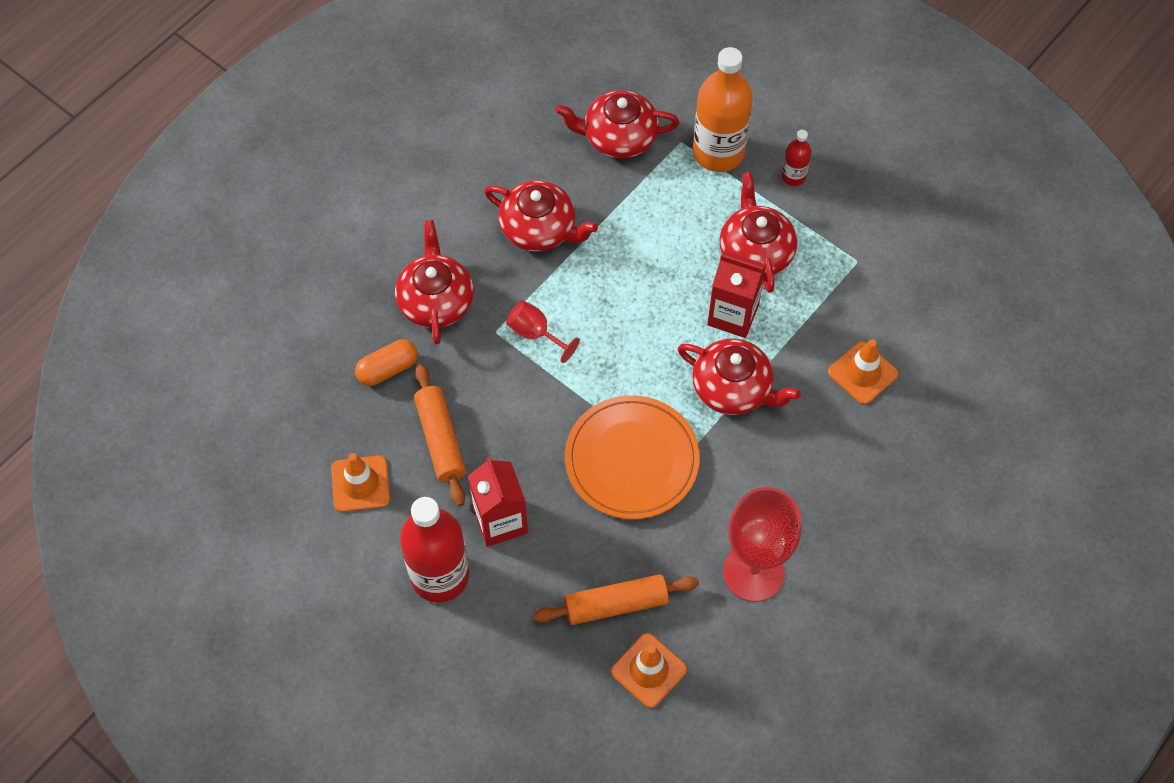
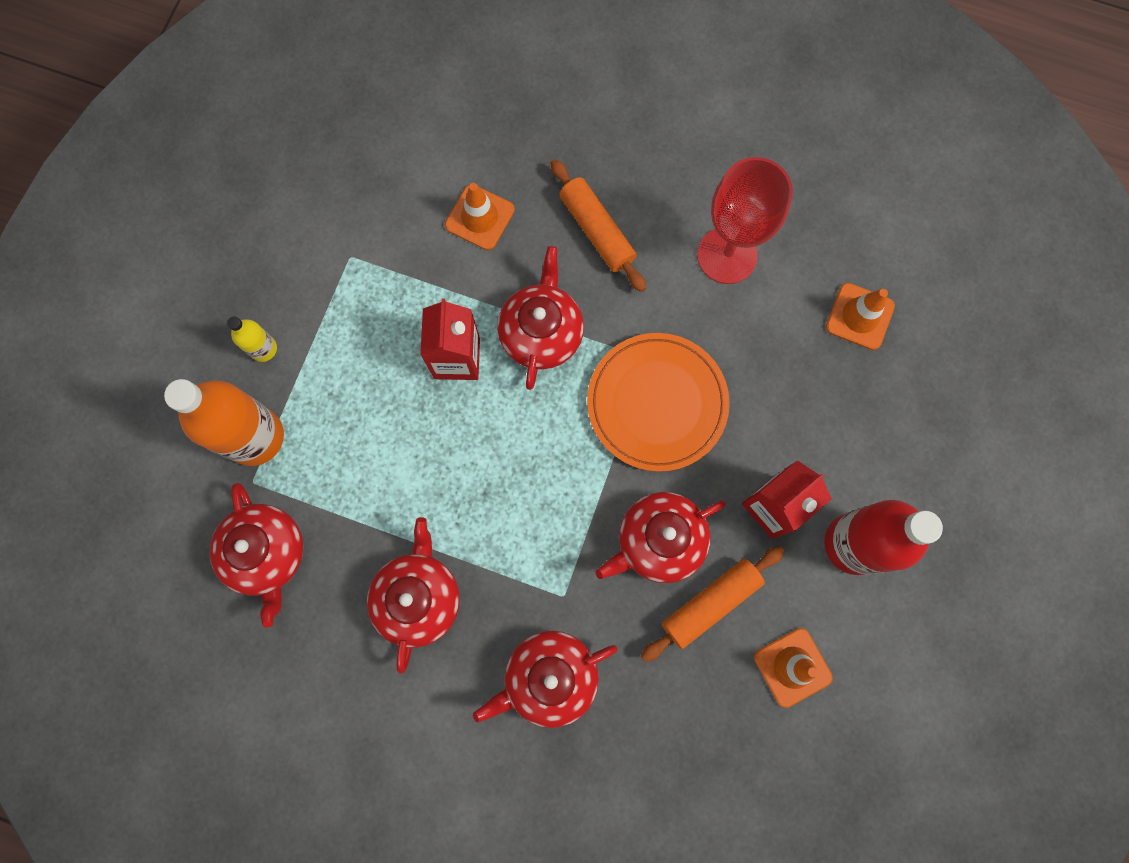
camera: 110 degrees left, 15 degrees up
orange capsule [355,339,418,386] -> none
red goblet [506,300,580,363] -> none
orange rolling pin [533,574,699,625] -> orange rolling pin moved to [551,159,646,292]
red teapot [719,172,797,293] -> red teapot moved to [596,492,726,583]
red bottle [782,130,812,186] -> yellow bottle [227,316,277,362]

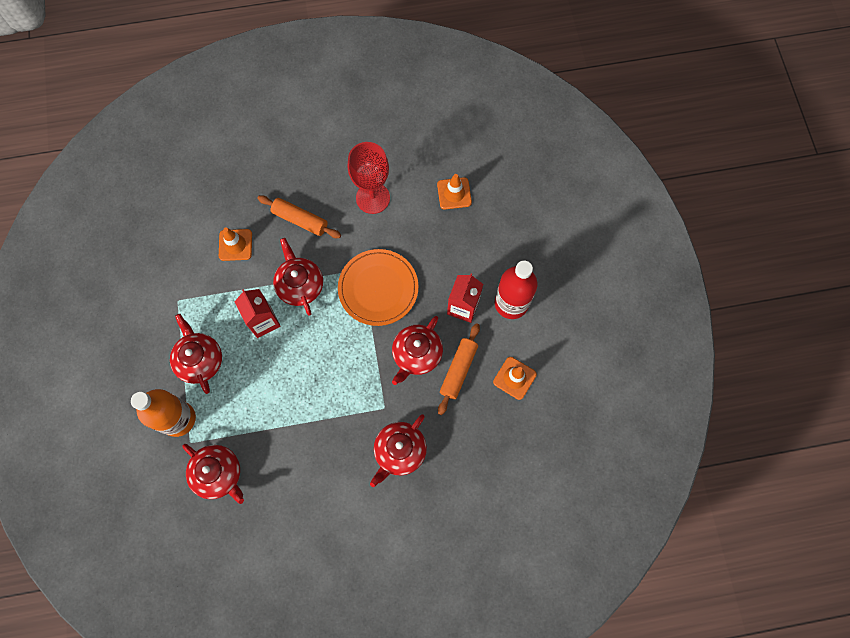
camera: 30 degrees left, 5 degrees down
yellow bottle [227,316,277,362] -> none
red teapot [367,517,460,674] -> red teapot moved to [170,314,222,394]

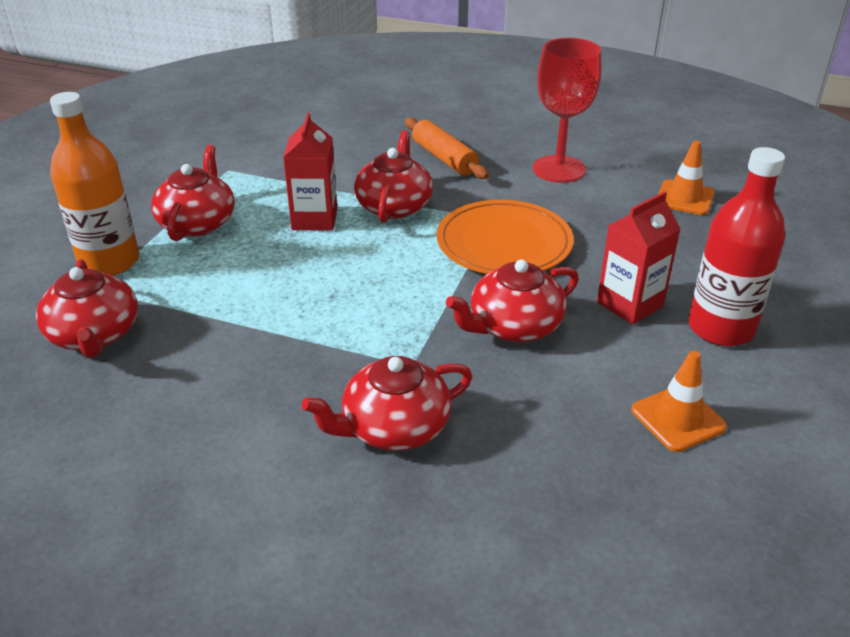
camera: 30 degrees right, 35 degrees down
orange traffic cone [219,228,252,261] -> none
orange rolling pin [438,323,480,415] -> none

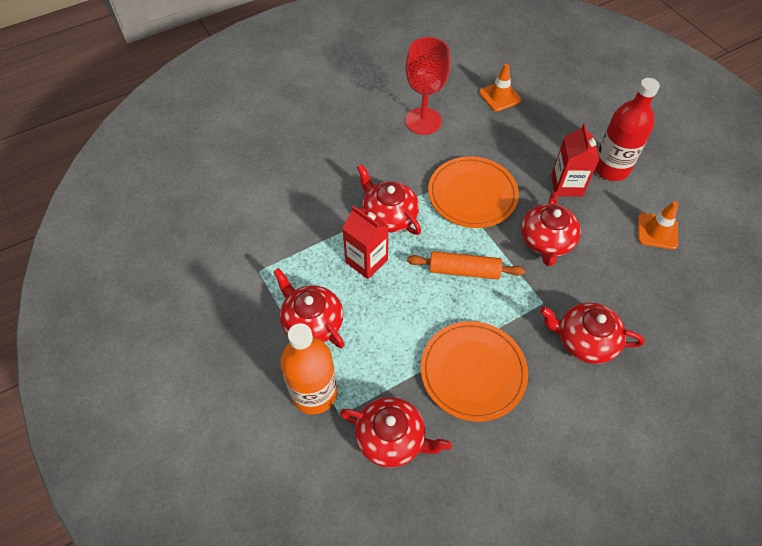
camera: 50 degrees left, 20 degrees up
red teapot [302,356,472,451] -> red teapot turned 90 degrees clockwise [540,302,645,364]
orange rolling pin [405,118,489,179] -> orange rolling pin moved to [407,251,525,280]
none -> orange plate [421,321,528,422]

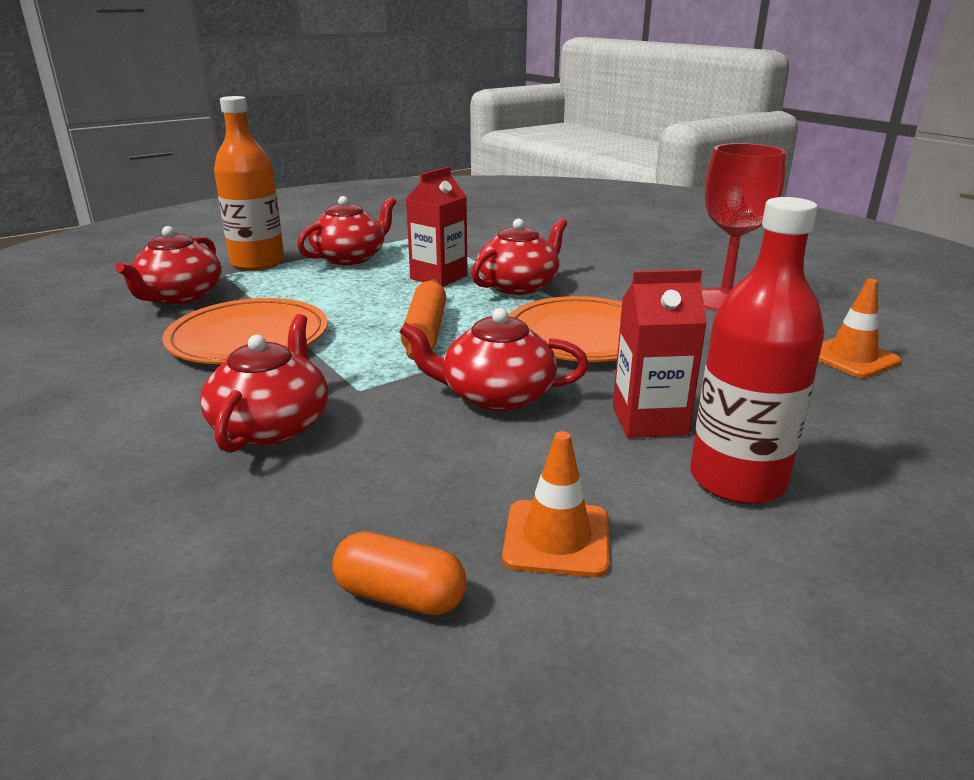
camera: 85 degrees right, 30 degrees down
none -> orange capsule [332,531,467,615]

